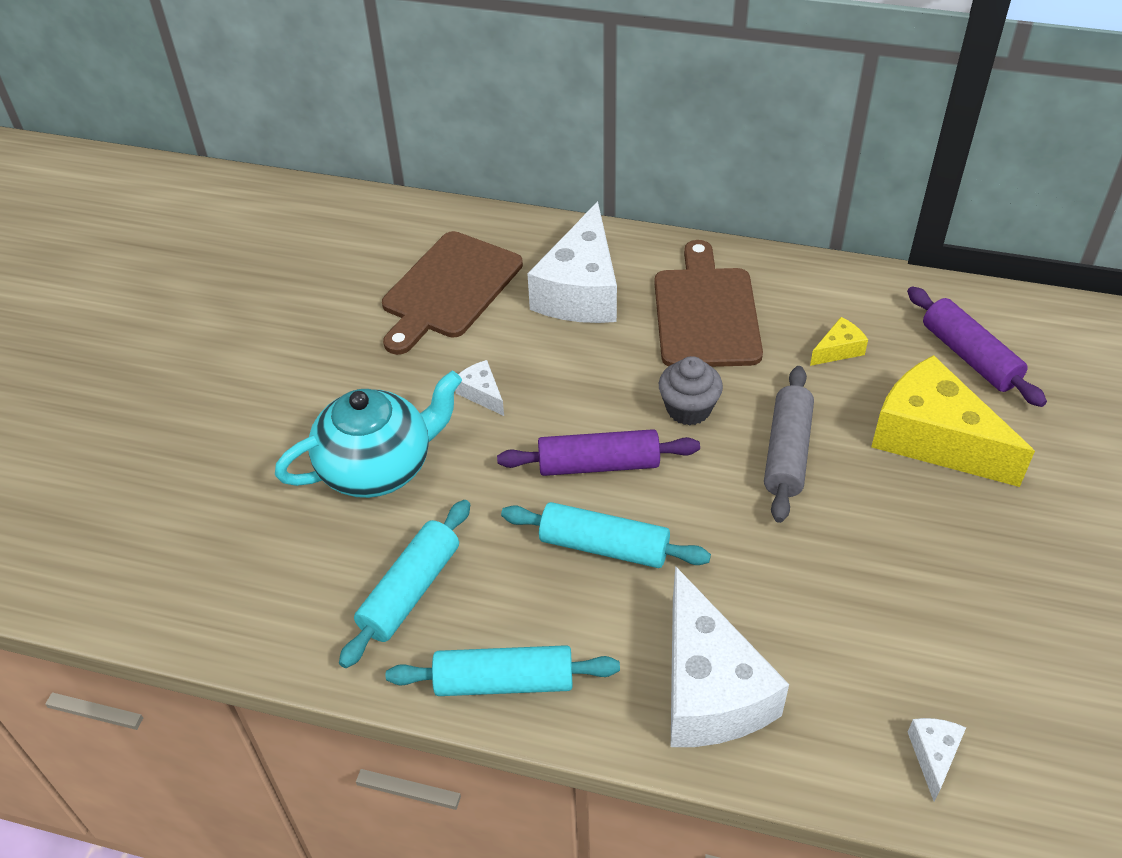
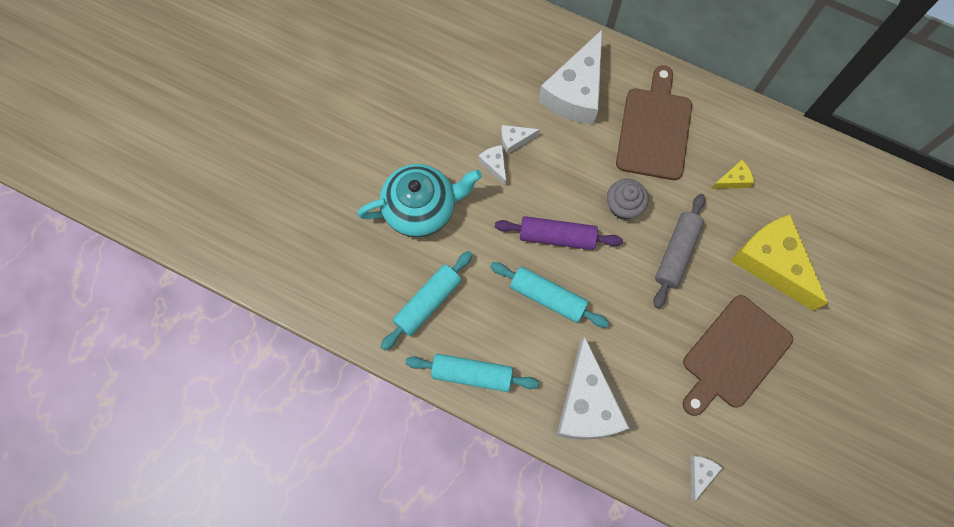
camera: 10 degrees right, 25 degrees up
brown cutting board [382,231,523,355] -> brown cutting board moved to [683,295,793,416]
purple rolling pin [907,286,1047,407] -> none
none -> white cheese [501,125,540,154]

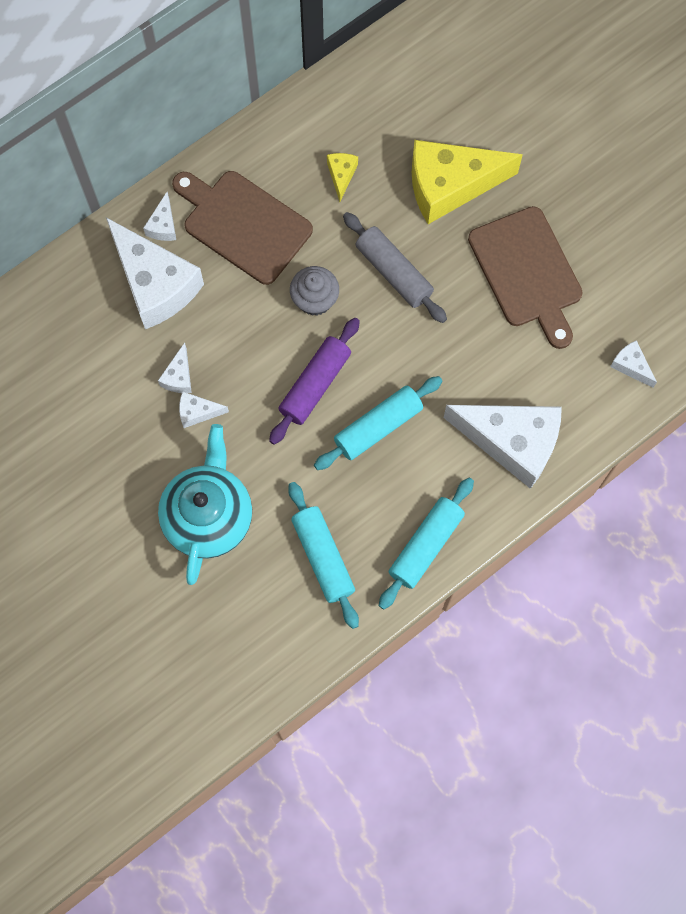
camera: 65 degrees left, 0 degrees up
none -> white cheese [143,192,176,241]

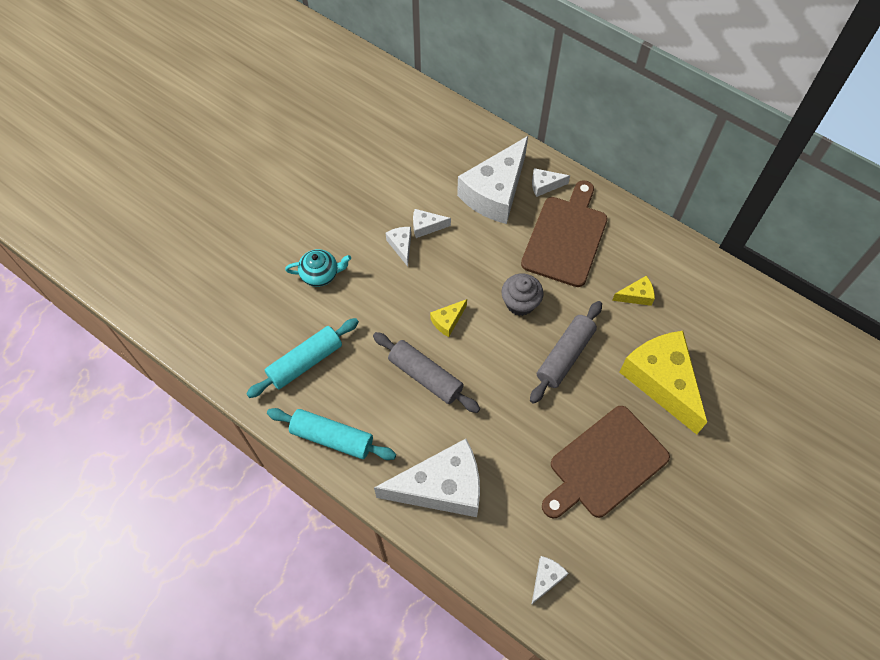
camera: 75 degrees right, 10 degrees down
turquoise teapot [158,424,252,585] -> turquoise teapot [285,249,351,287], size x0.54
purple rolling pin [269,318,360,445] -> yellow cheese [430,299,467,337]
turquoise rolling pin [314,376,442,470] -> grey rolling pin [373,332,480,413]
white cheese [444,405,562,489] -> white cheese turned 105 degrees counterclockwise [374,439,480,517]

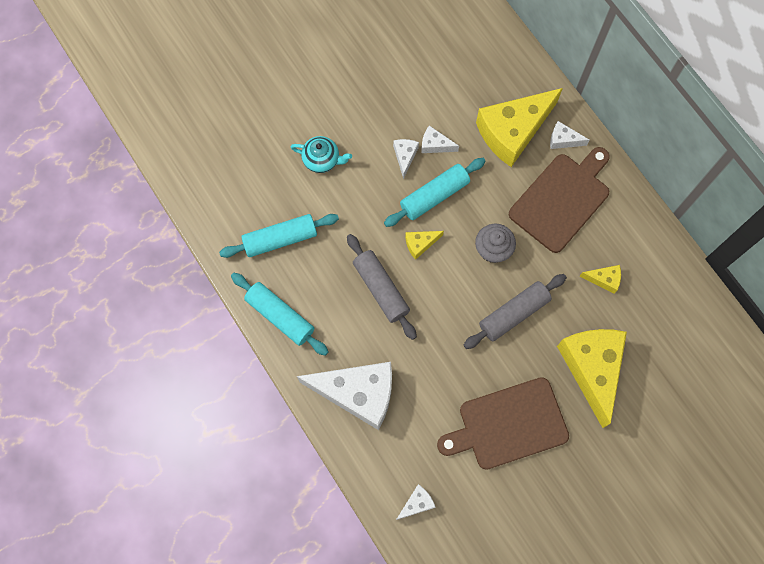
camera: 20 degrees right, 10 degrees up
white cheese [457,136,528,224] -> yellow cheese [476,88,563,167]
none -> turquoise rolling pin [384,158,486,227]

